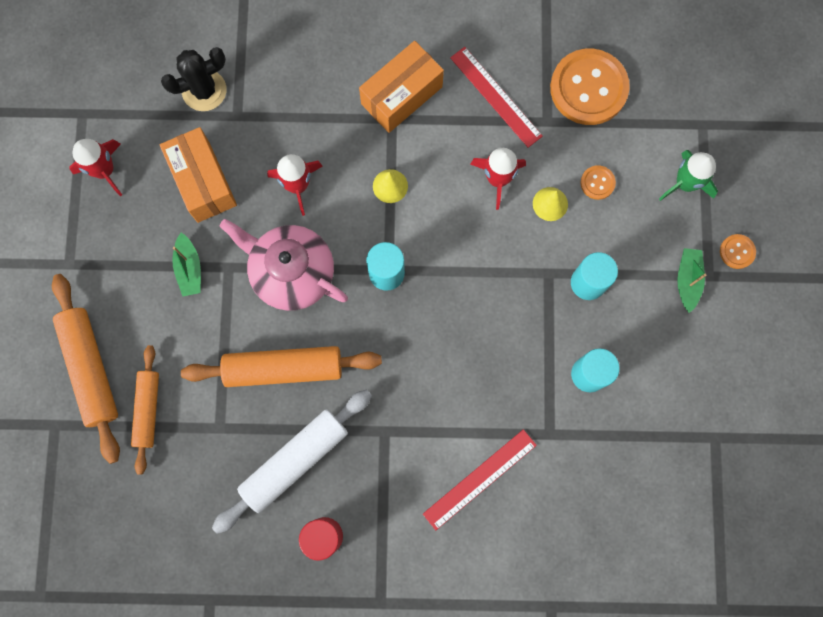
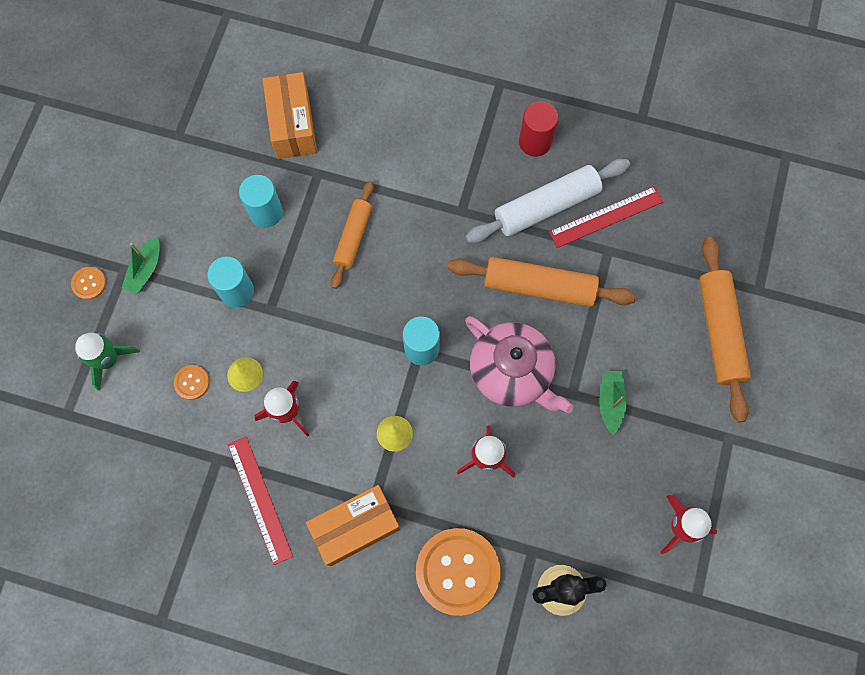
camera: 165 degrees left, 5 degrees down
orange rolling pin [131,345,159,475] -> orange rolling pin moved to [331,181,374,289]
orange box [160,127,237,223] -> orange box moved to [262,72,317,159]
red ruler [423,429,537,530] -> red ruler moved to [549,186,664,248]
orange button [550,49,630,125] -> orange button moved to [416,528,501,616]

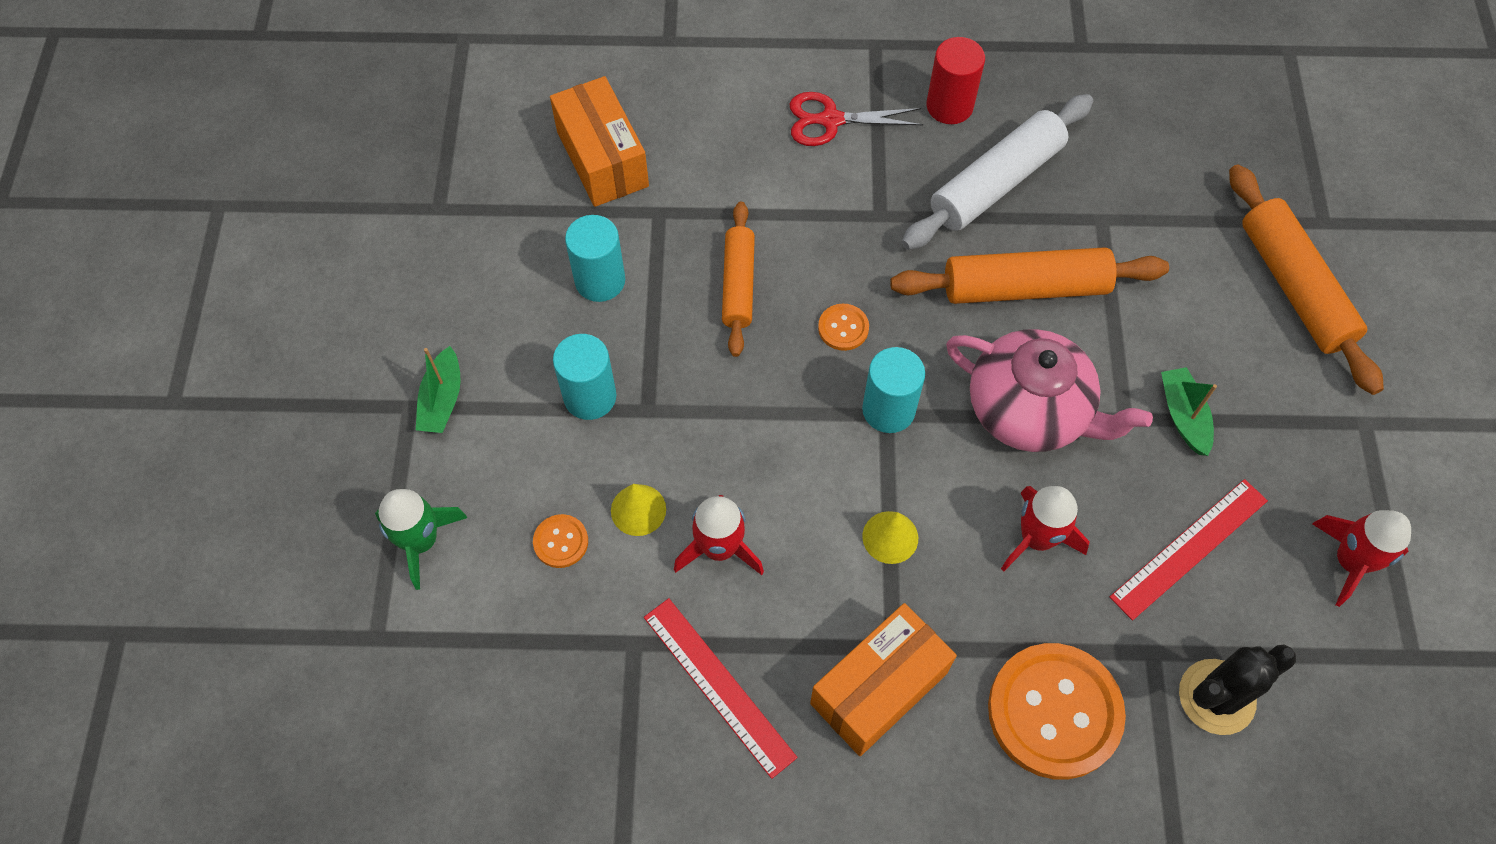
camera: 15 degrees left, 10 degrees down
orange button [71,267,106,300] -> orange button moved to [818,304,869,351]
red ruler [549,186,664,248] -> red ruler moved to [1110,479,1268,621]
none -> red scissors [790,92,923,146]

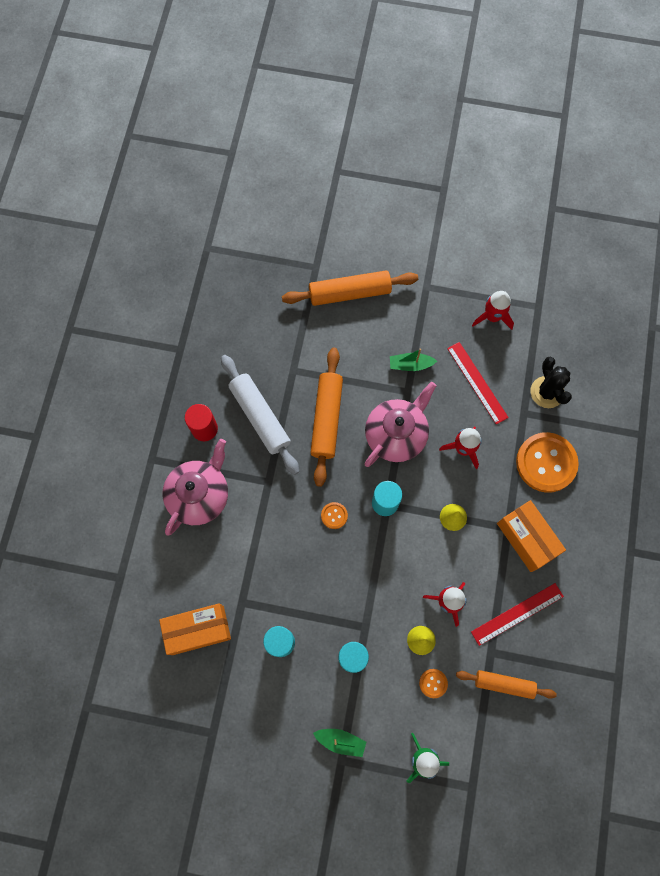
camera: 80 degrees left, 10 degrees up
orange rolling pin [722,202,755,357] -> orange rolling pin moved to [456,670,557,699]
red scissors [790,92,923,146] -> pink teapot [162,439,228,536]

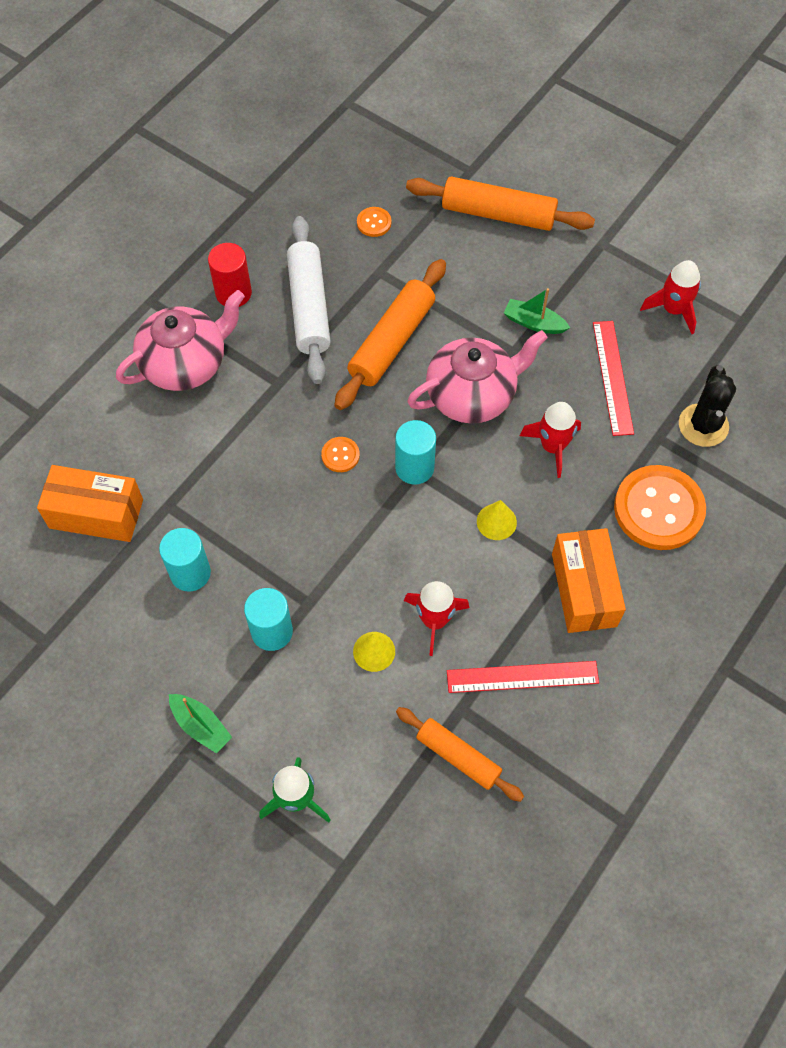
camera: 25 degrees right, 10 degrees down
orange button [419,669,448,698] -> orange button moved to [357,207,391,237]

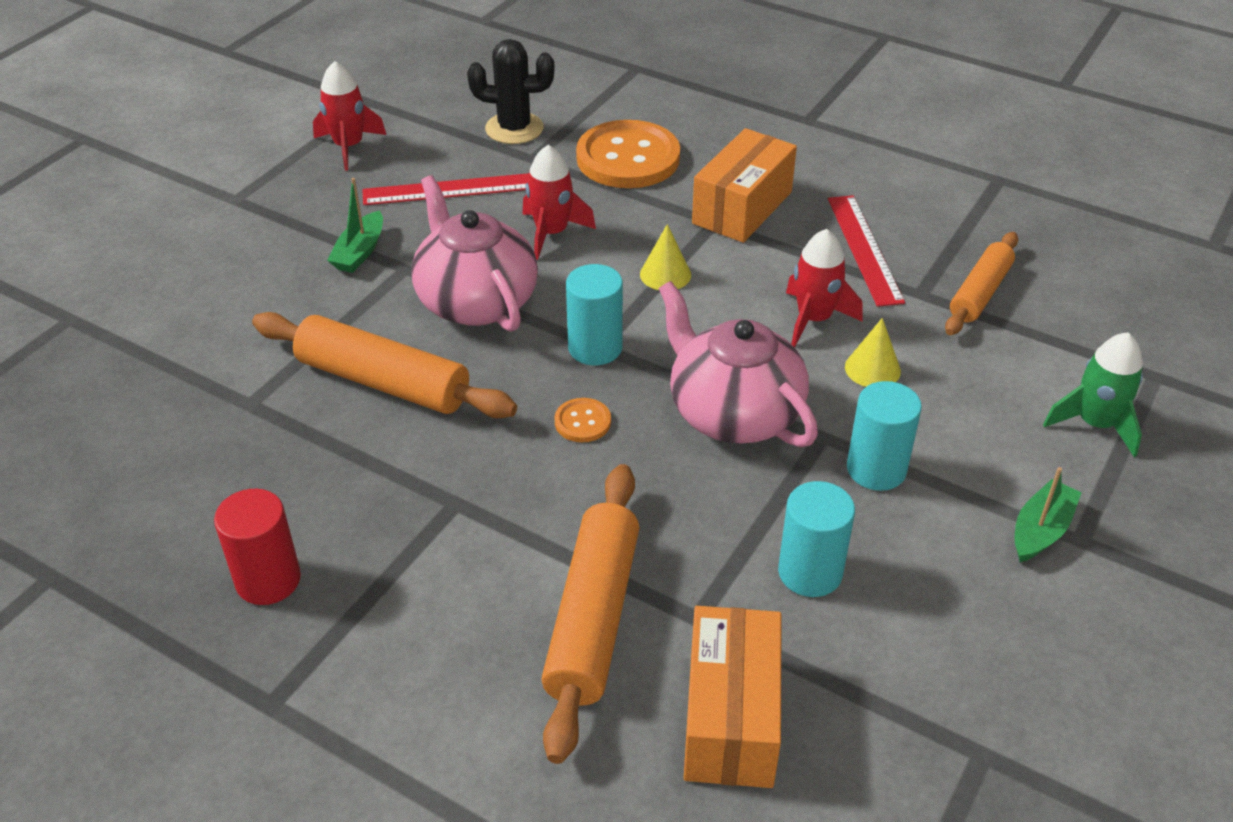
camera: 95 degrees left, 20 degrees down
pink teapot [116,290,245,391] -> pink teapot moved to [659,281,818,447]
white rolling pin [287,216,331,384] -> none
orange button [357,207,391,237] -> none
orange rolling pin [406,176,595,231] -> orange rolling pin moved to [541,464,639,764]
orange box [552,528,626,633] -> orange box turned 45 degrees counterclockwise [692,128,797,243]

